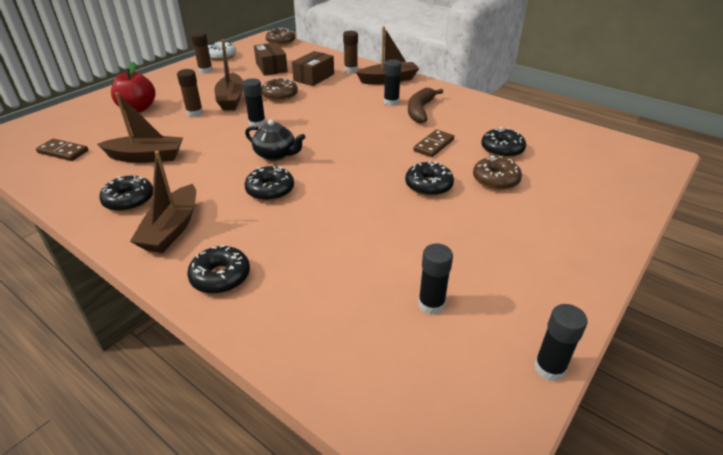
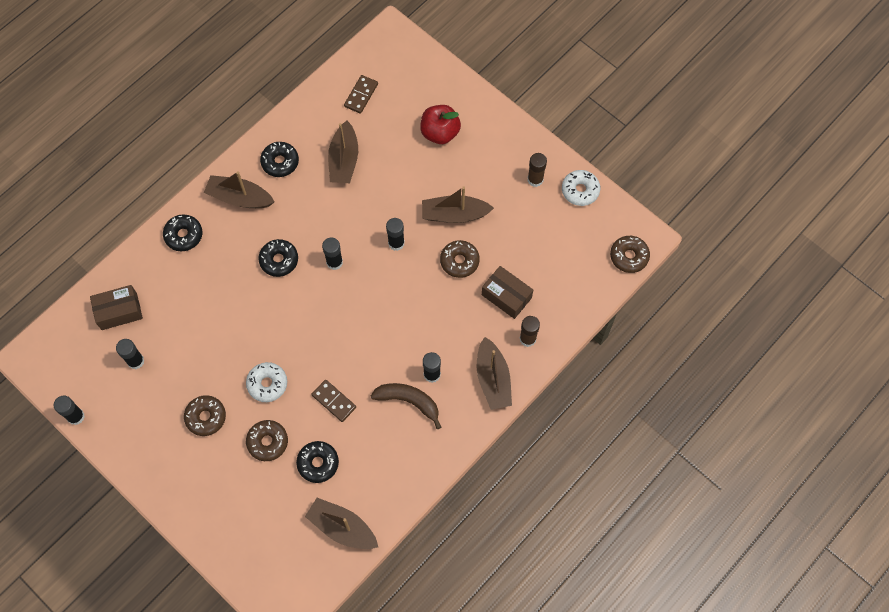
camera: 95 degrees right, 30 degrees up
brown glue stick [177,69,203,117] -> none
black teapot [245,120,305,161] -> black glue stick [322,237,343,270]
brown box [254,42,288,76] -> brown box moved to [90,285,143,330]
black donut [405,161,454,196] -> white donut [246,362,287,402]
none -> brown donut [184,395,226,436]
none -> brown boat [305,498,378,549]

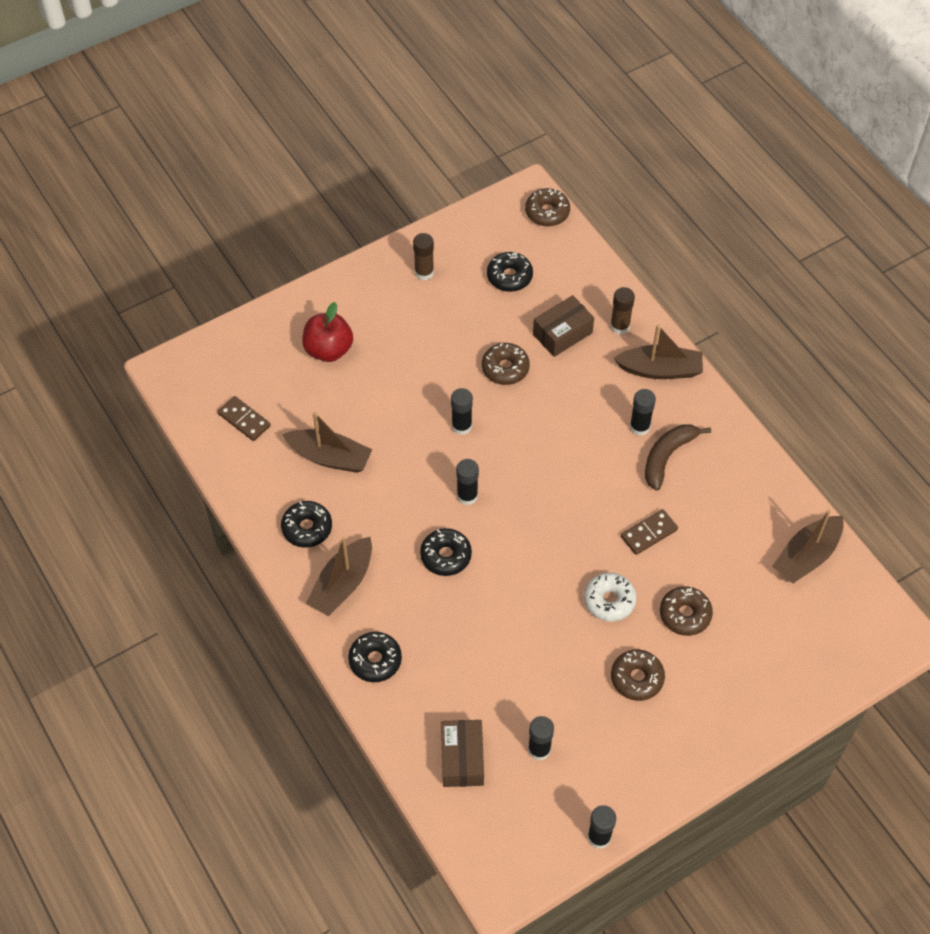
camera: 75 degrees left, 10 degrees down
black donut [296,441,339,483] -> black donut moved to [487,252,533,292]
brown boat [422,186,494,223] -> none
white donut [562,170,600,206] -> none

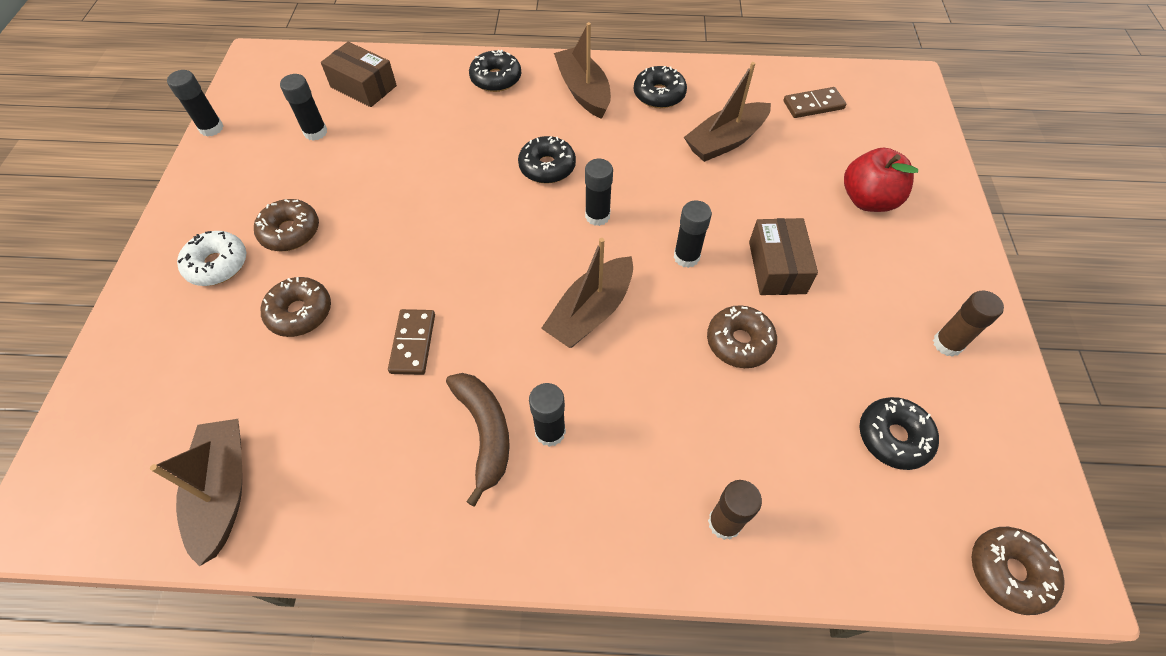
camera: 125 degrees right, 0 degrees up
brown box [533,295,594,357] -> brown box moved to [749,218,818,295]
white donut [584,573,637,622] -> white donut moved to [177,231,246,286]
brown boat [614,325,703,379] -> brown boat moved to [541,238,633,348]

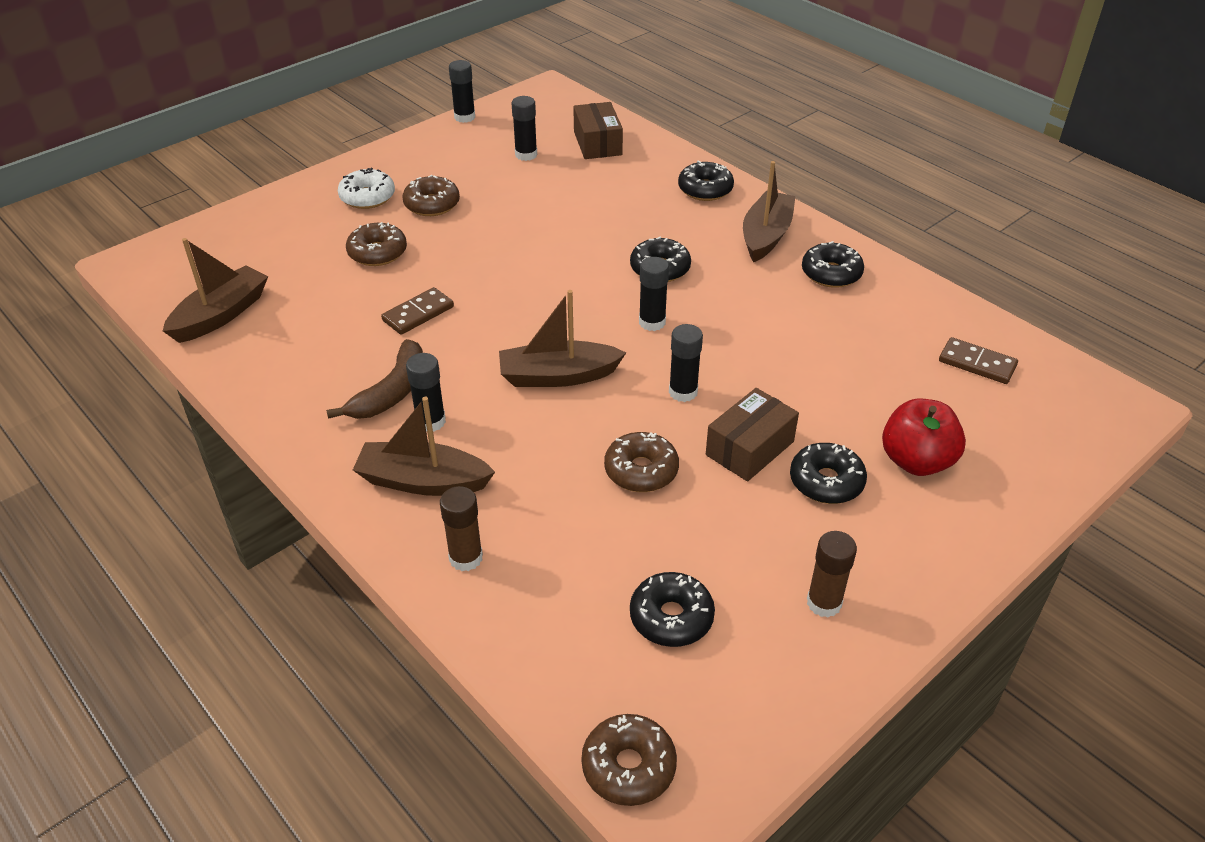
camera: 45 degrees right, 15 degrees down
brown boat [684,62,771,162] -> brown boat moved to [353,397,495,496]
none -> black donut [790,443,867,504]

